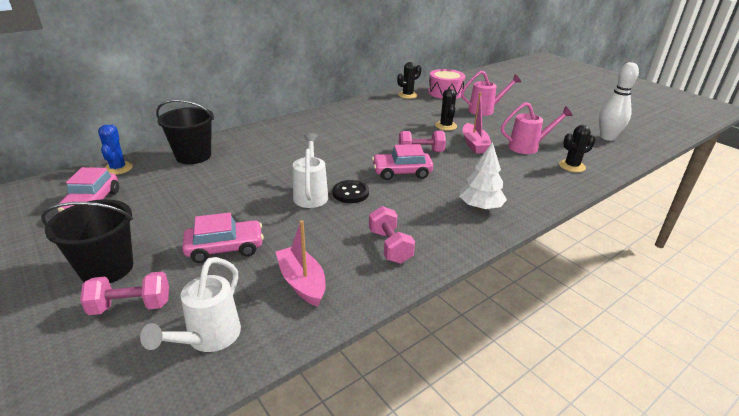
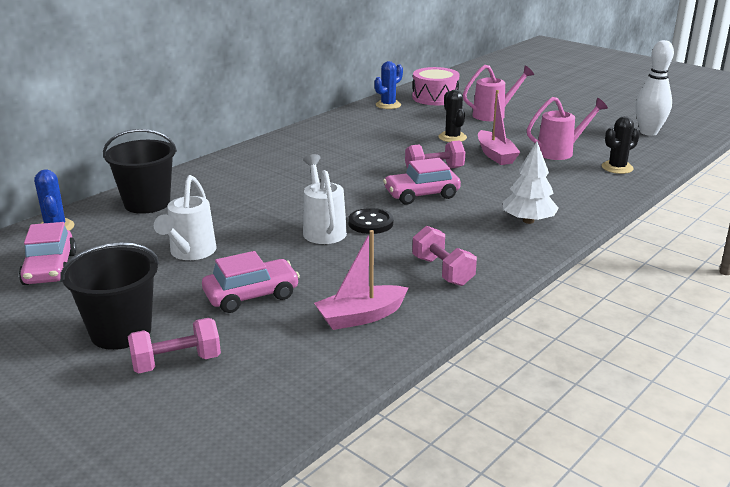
camera: 10 degrees left, 5 degrees down
white watering can [140,257,241,352] -> white watering can moved to [154,175,216,260]
pink boat [276,220,326,307] -> pink boat turned 75 degrees counterclockwise [314,230,408,330]
black cactus [397,62,421,99] -> blue cactus [374,61,403,109]

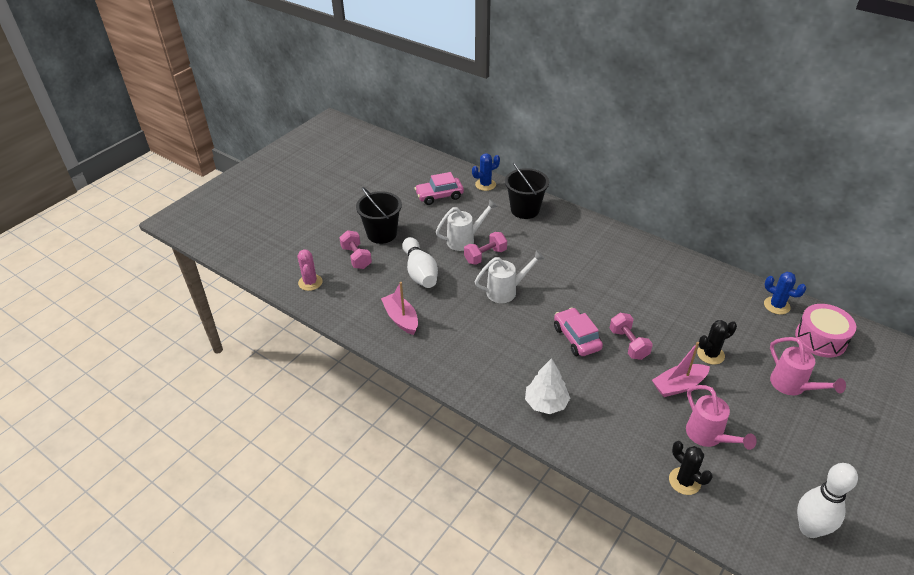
camera: 85 degrees right, 15 degrees up
white watering can [154,175,216,260] -> white watering can turned 150 degrees clockwise [436,199,498,251]
pink car [202,251,300,313] -> white bowling pin [402,237,438,288]
black button [348,208,393,234] -> none
pink dumbbell [412,226,477,286] -> pink dumbbell moved to [464,232,507,265]
none -> pink cactus [298,249,323,291]

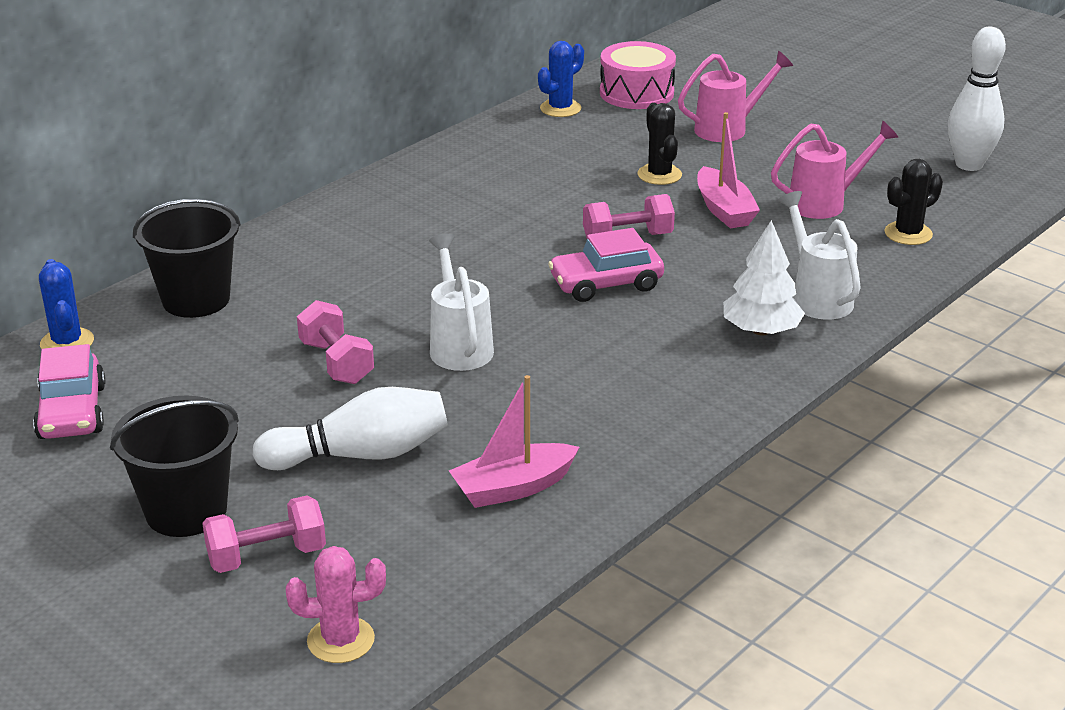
camera: 85 degrees left, 10 degrees down
white watering can [436,199,498,251] -> white watering can moved to [778,191,861,320]

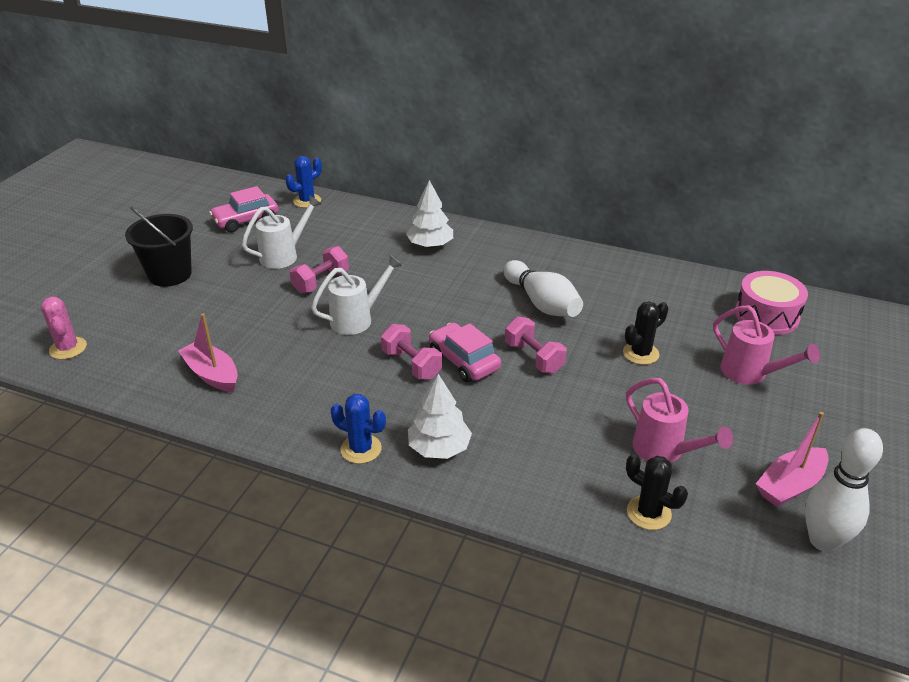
camera: 70 degrees right, 5 degrees up
black bucket [133,199,241,318] -> none
pink dumbbell [202,495,326,573] -> pink dumbbell moved to [381,324,442,379]
white bowling pin [253,387,448,470] -> white bowling pin moved to [503,260,583,317]
blue cactus [538,41,584,117] -> blue cactus moved to [330,394,386,464]
pink boat [697,112,760,229] -> pink boat moved to [756,412,829,507]
white watering can [778,191,861,320] -> white watering can moved to [242,195,322,269]
none -> white tree [406,180,453,248]

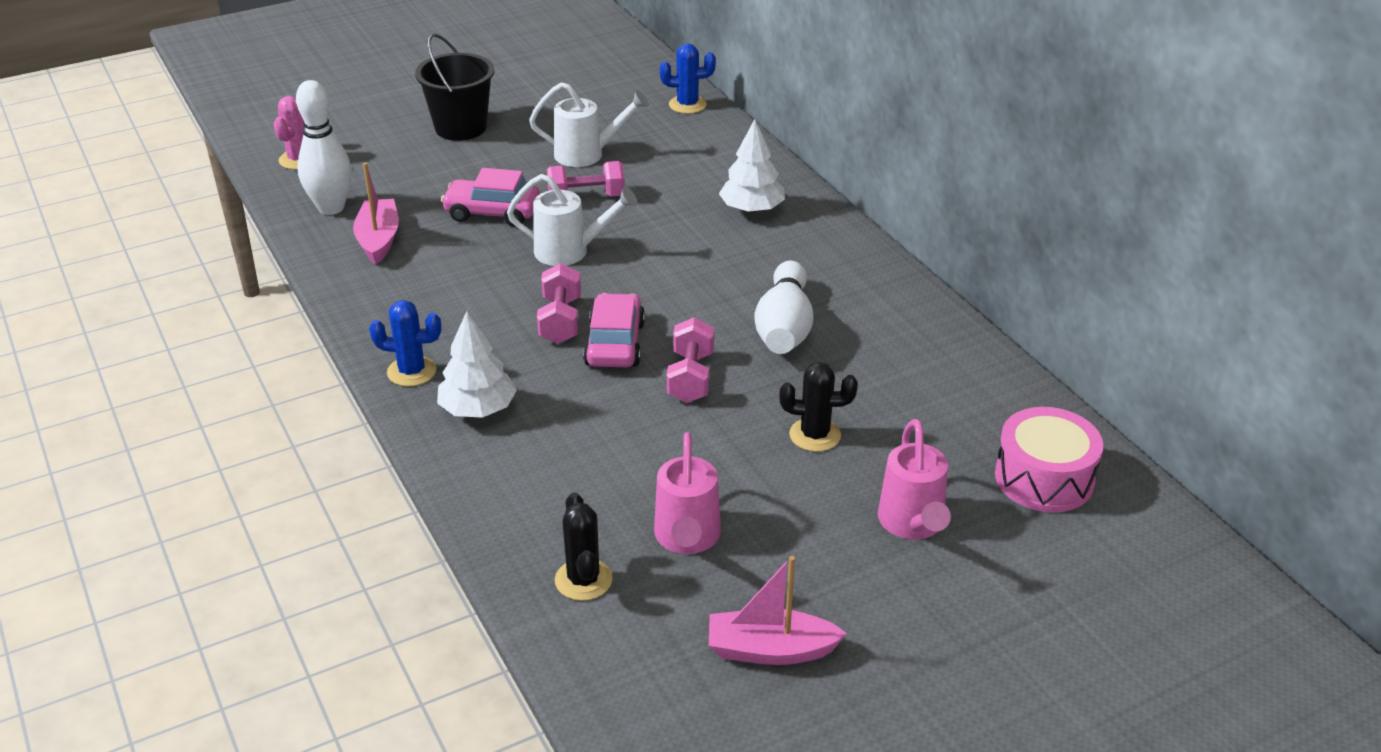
camera: 40 degrees right, 0 degrees up
pink car [209,186,278,232] -> pink car moved to [441,168,540,227]
blue cactus [330,394,386,464] -> blue cactus turned 60 degrees counterclockwise [369,300,441,386]
white bowling pin [805,428,883,552] -> white bowling pin moved to [296,80,352,215]

